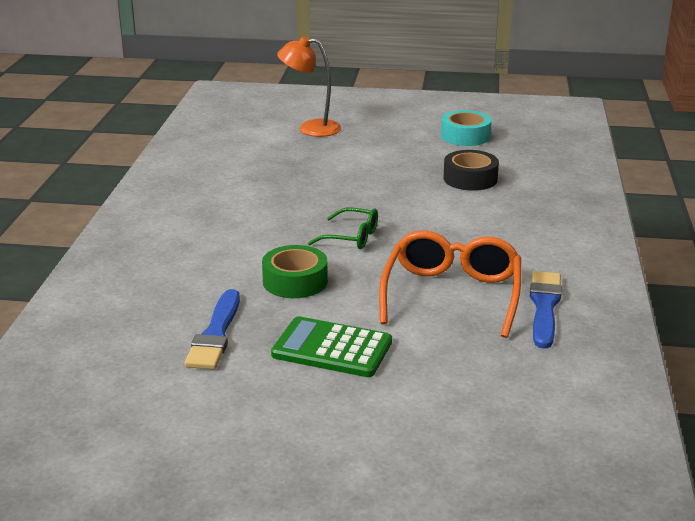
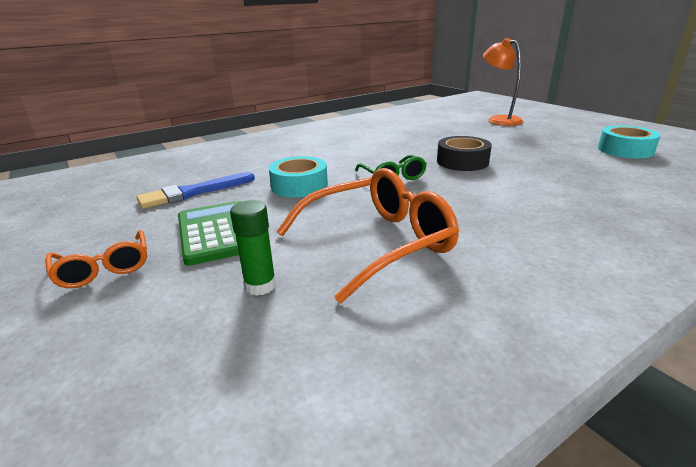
camera: 50 degrees right, 0 degrees up
green tape [262,245,328,298] -> turquoise tape [269,156,328,198]
black tape [443,150,499,191] -> black tape moved to [437,136,492,171]
blue brush [530,271,562,349] -> none
none -> orange glasses [45,230,147,288]
none -> green glue stick [230,200,276,296]

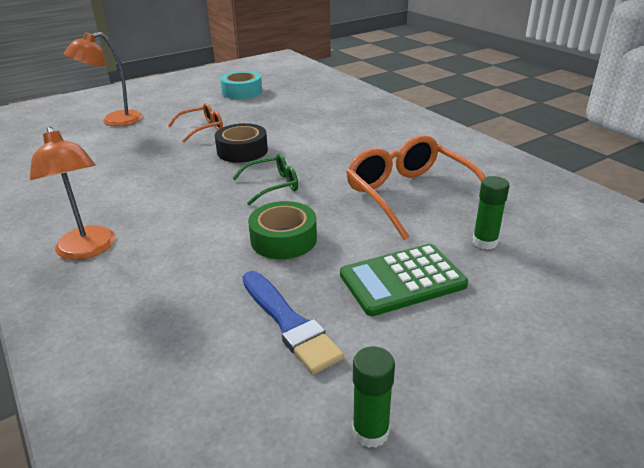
camera: 90 degrees left, 5 degrees up
orange glasses [45,230,147,288] -> orange glasses moved to [168,103,223,143]
turquoise tape [269,156,328,198] -> green tape [248,201,317,259]
none -> orange lamp [30,126,115,260]
none -> green glue stick [353,347,395,448]

